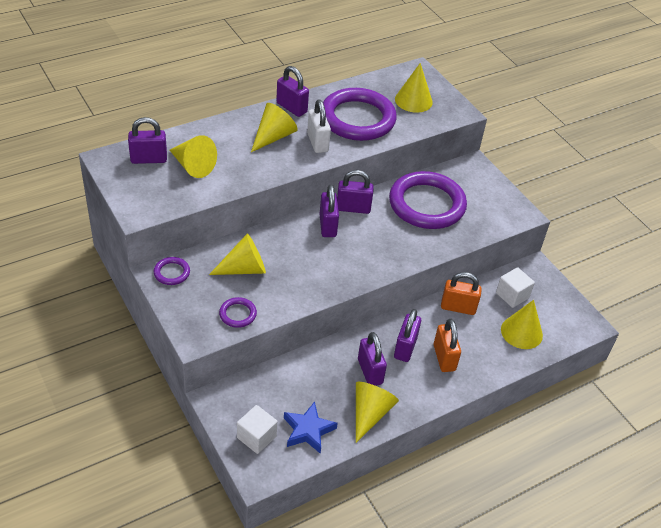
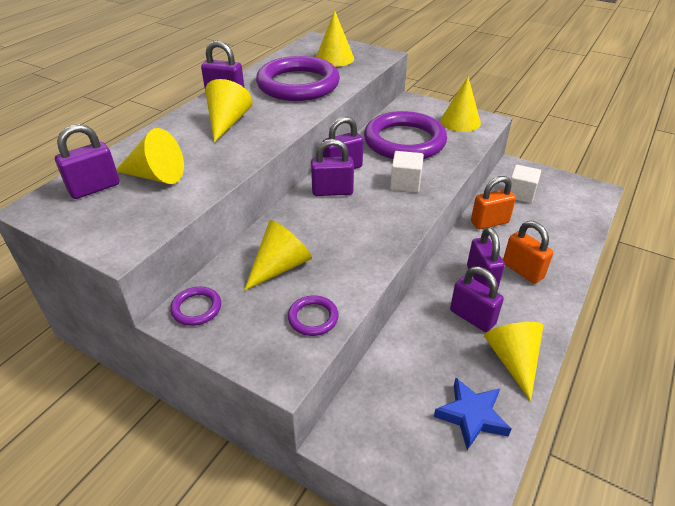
camera: 25 degrees left, 5 degrees down
white cube [237,405,278,454] -> white cube moved to [390,151,424,192]
white padlock [307,100,331,153] -> none
purple padlock [320,184,339,237] -> purple padlock turned 60 degrees counterclockwise [311,139,354,196]
yellow cone [501,300,543,349] -> yellow cone moved to [440,77,481,132]

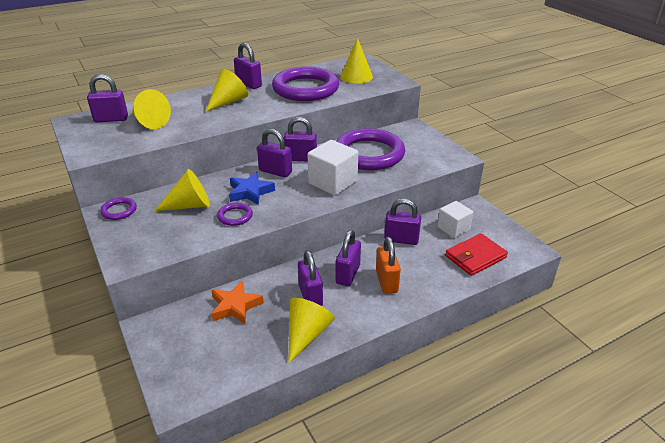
camera: 30 degrees right, 5 degrees down
purple ring [288,295,339,336] -> purple ring moved to [217,203,253,226]
white cube [390,151,424,192] -> white cube [307,140,358,196], size x1.50
blue star [434,378,511,450] -> blue star moved to [229,172,275,205]
yellow cone [440,77,481,132] -> none
orange padlock [471,176,516,229] -> purple padlock [384,199,421,245]
none -> orange star [211,280,264,325]
none -> red wallet [445,233,508,276]

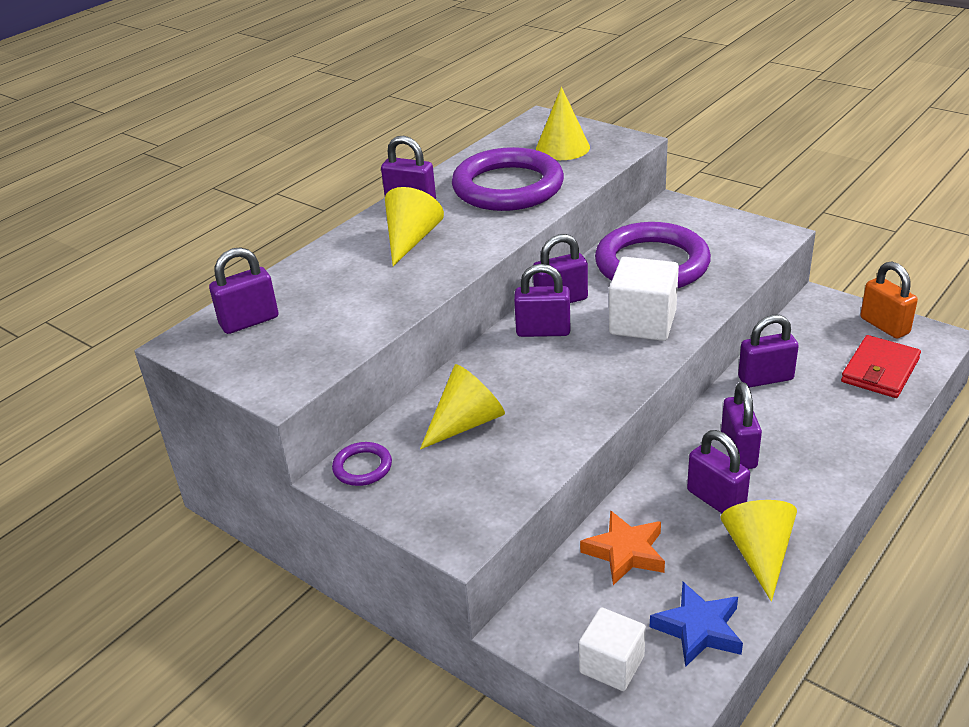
camera: 20 degrees left, 0 degrees up
yellow cone [132,89,171,129] -> none
purple ring [217,203,253,226] -> none
blue star [229,172,275,205] -> blue star moved to [650,582,743,667]
orange padlock [376,237,401,294] -> orange padlock moved to [860,262,918,339]
white cube [438,201,474,238] -> white cube moved to [579,607,646,691]

